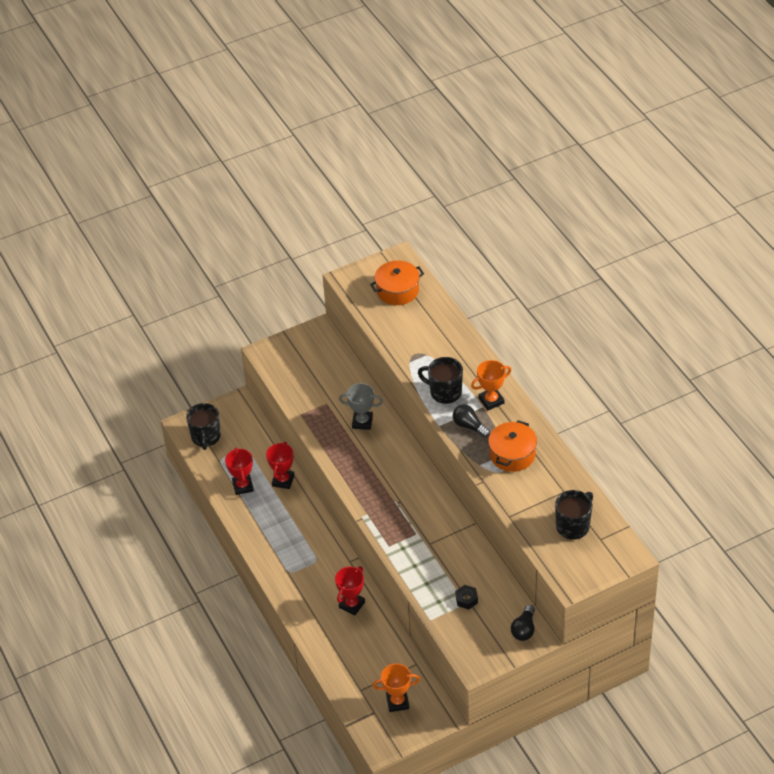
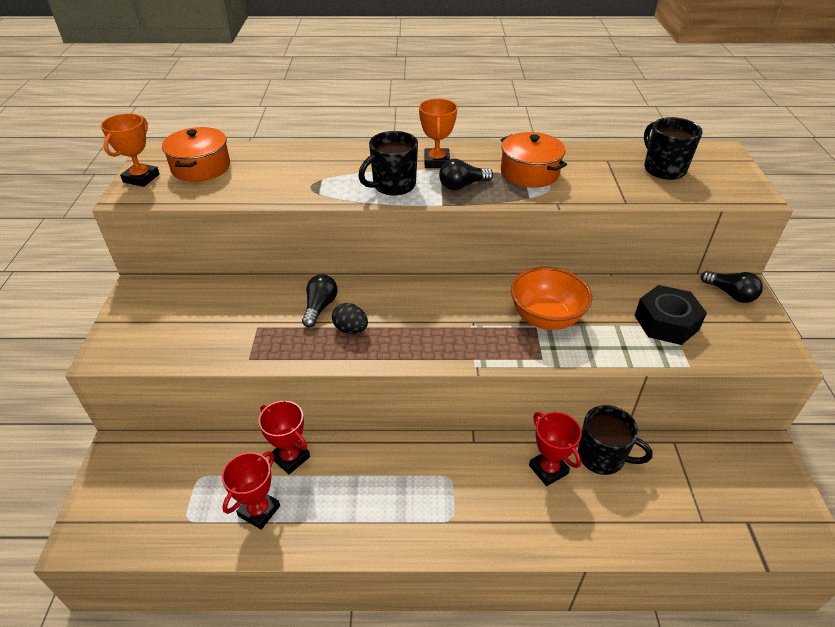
camera: 65 degrees left, 5 degrees down
black mug [186,403,221,450] -> black mug moved to [578,405,653,475]
red trophy [225,448,254,495] -> red trophy turned 75 degrees counterclockwise [222,451,280,530]
grey trophy [339,383,383,430] -> black light bulb [302,275,338,327]
orange trophy [373,664,420,712] -> orange trophy moved to [101,114,160,187]
black nut [455,585,478,609] -> black nut [634,285,707,345], size x1.92
none -> black egg [332,303,368,334]
none -> orange bowl [511,267,592,330]

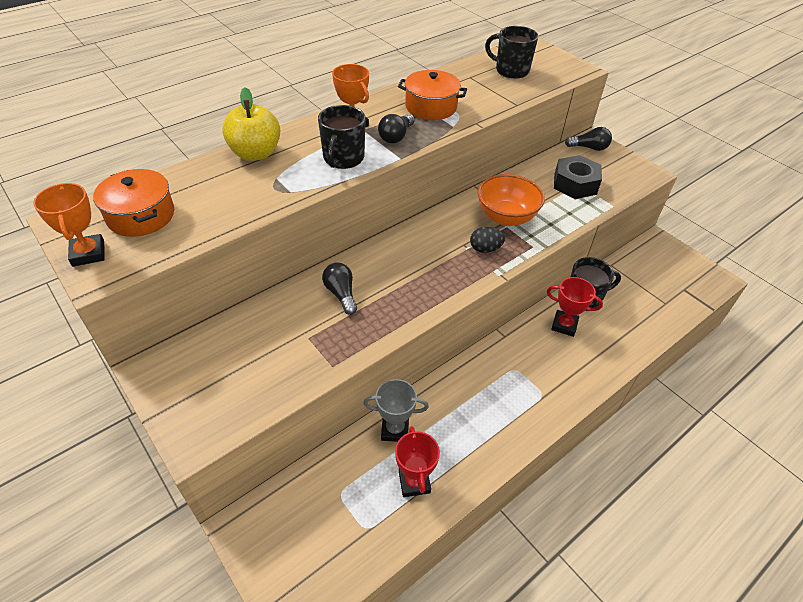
camera: 40 degrees left, 5 degrees up
red trophy [258,401,310,474] -> grey trophy [363,379,429,442]
black egg [332,303,368,334] -> black egg moved to [470,227,505,253]
none -> yellow apple [222,87,280,161]

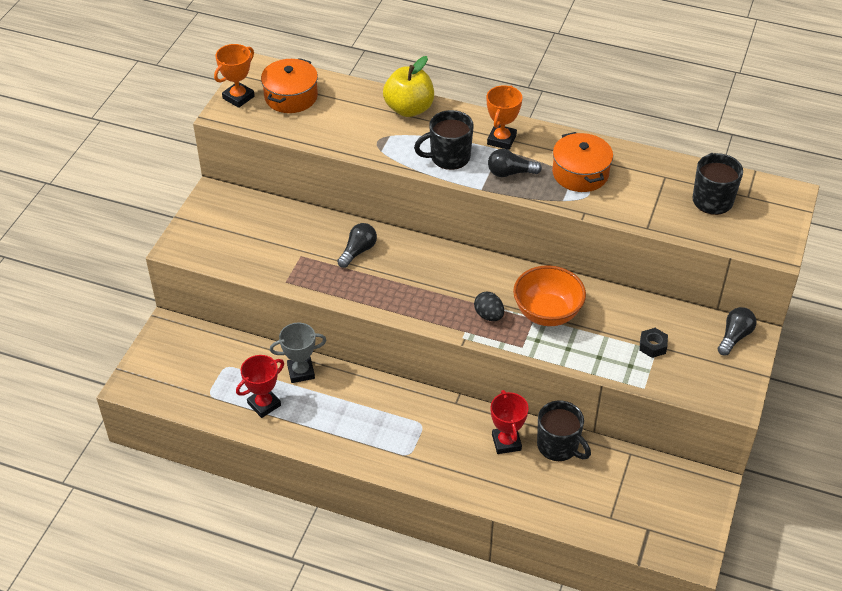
camera: 60 degrees right, 0 degrees up
grey trophy [363,379,429,442] -> grey trophy turned 75 degrees counterclockwise [270,322,326,383]
black nut [554,155,602,199] -> black nut [639,328,668,358], size x0.52
black light bulb [565,127,612,151] -> black light bulb turned 120 degrees counterclockwise [718,307,756,355]

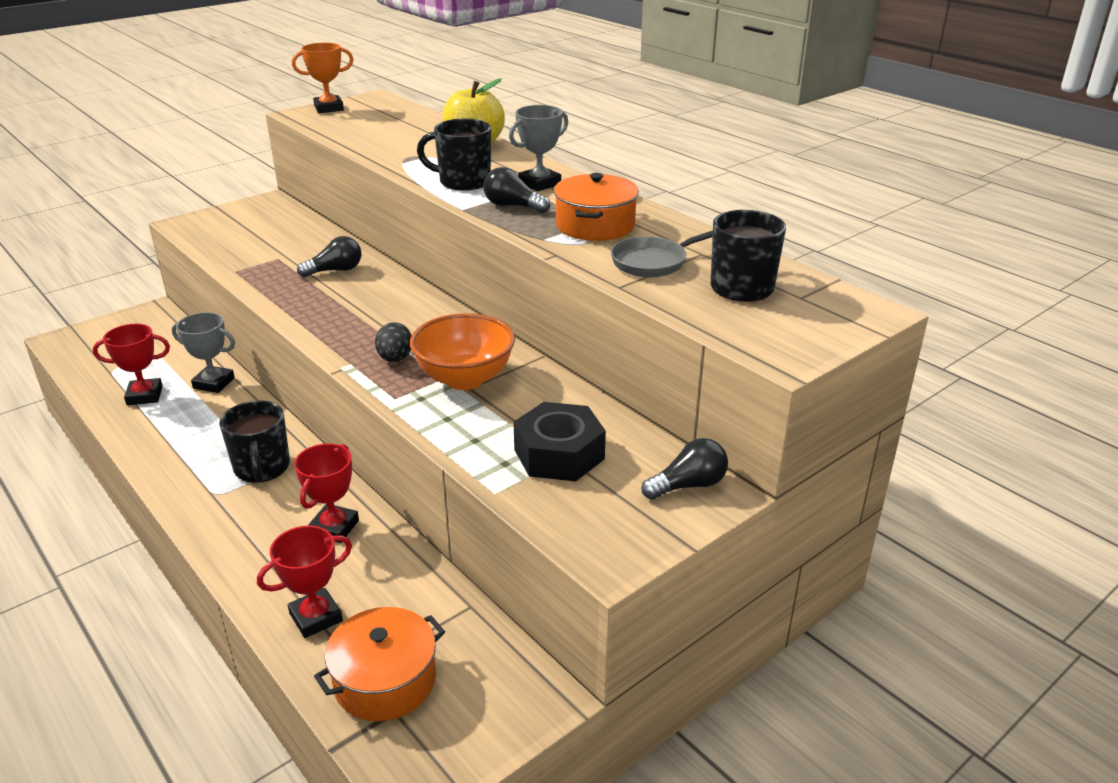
camera: 30 degrees right, 15 degrees down
orange pot [261,58,318,113] -> orange pot moved to [314,607,445,721]
orange trophy [487,85,522,150] -> grey trophy [509,105,568,191]
black mug [537,401,591,461] -> black mug moved to [219,400,290,483]
black nut [639,328,668,358] -> black nut [513,402,606,481], size x1.92
none -> red trophy [257,526,352,638]
none -> grey pan [611,230,713,277]

